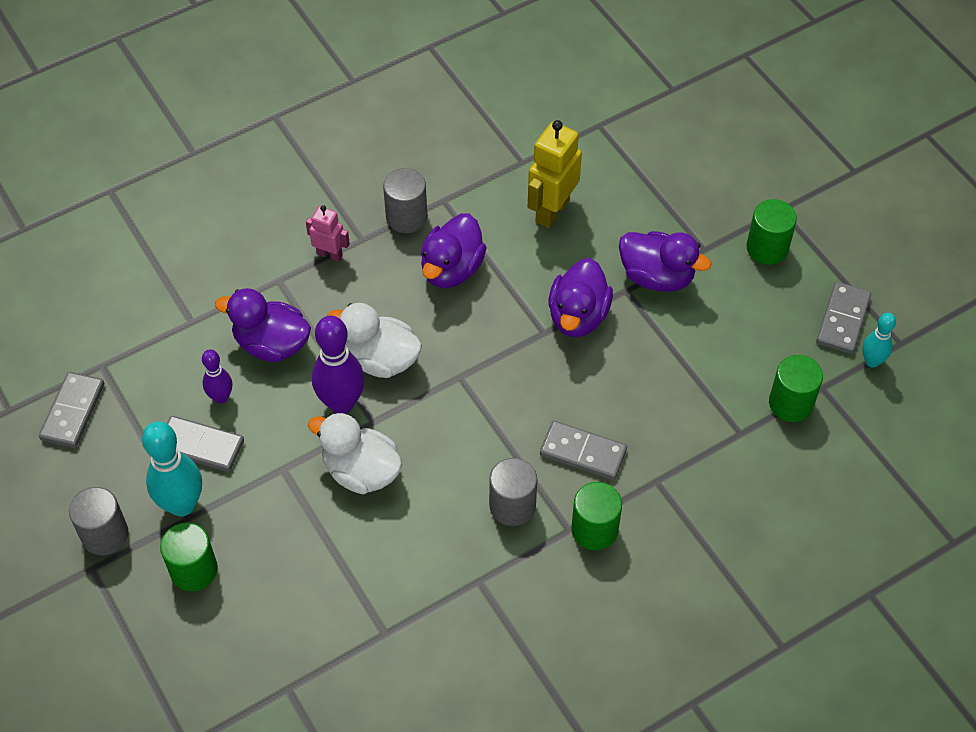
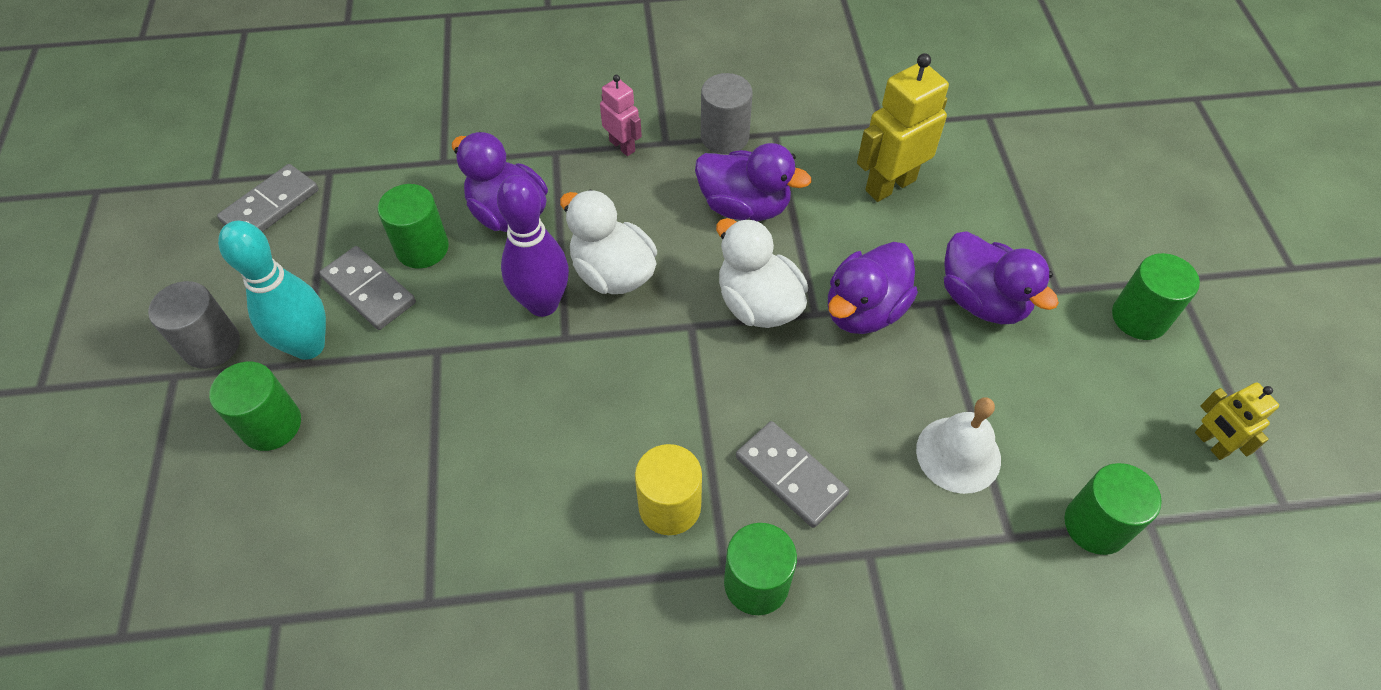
camera: 25 degrees right, 0 degrees up
purple bowling pin [202,349,232,404] -> green cylinder [378,184,449,268]
white duck [308,412,402,494] -> white duck moved to [716,218,808,328]
purple duck [421,213,487,288] -> purple duck turned 120 degrees counterclockwise [695,143,812,221]
grey cylinder [489,458,537,526] -> yellow cylinder [635,444,702,535]
grey domino [816,282,871,354] -> yellow robot [1195,382,1279,460]
turquoise bowling pin [862,313,896,367] -> none
none -> white bell [916,397,1001,494]

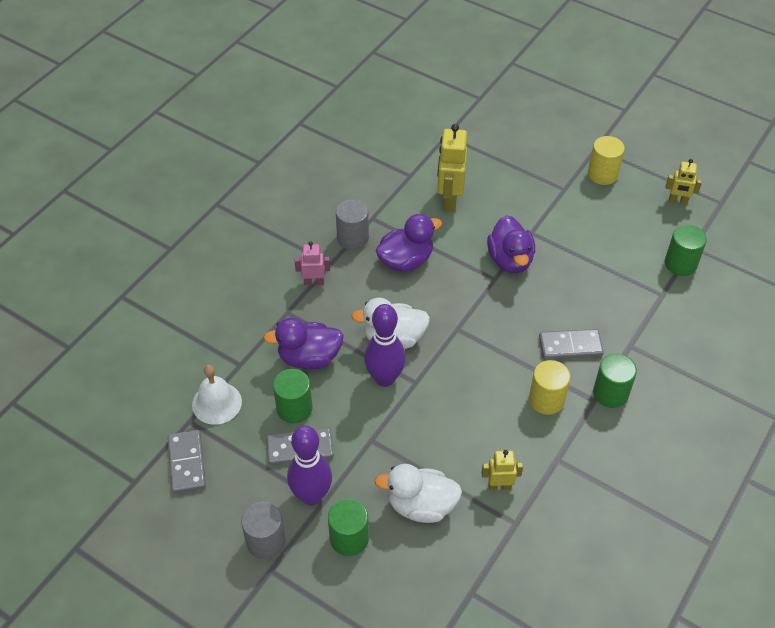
camera: 50 degrees left, 5 degrees down
turquoise bowling pin [218,221,326,360] -> purple bowling pin [287,426,332,505]
white duck [716,218,808,328] -> white duck moved to [374,464,462,523]
white bell [916,397,1001,494] -> white bell moved to [192,365,242,425]
purple duck [944,231,1059,324] -> none
green cylinder [1112,253,1200,340] -> yellow cylinder [588,136,625,185]
none -> yellow robot [482,450,523,490]

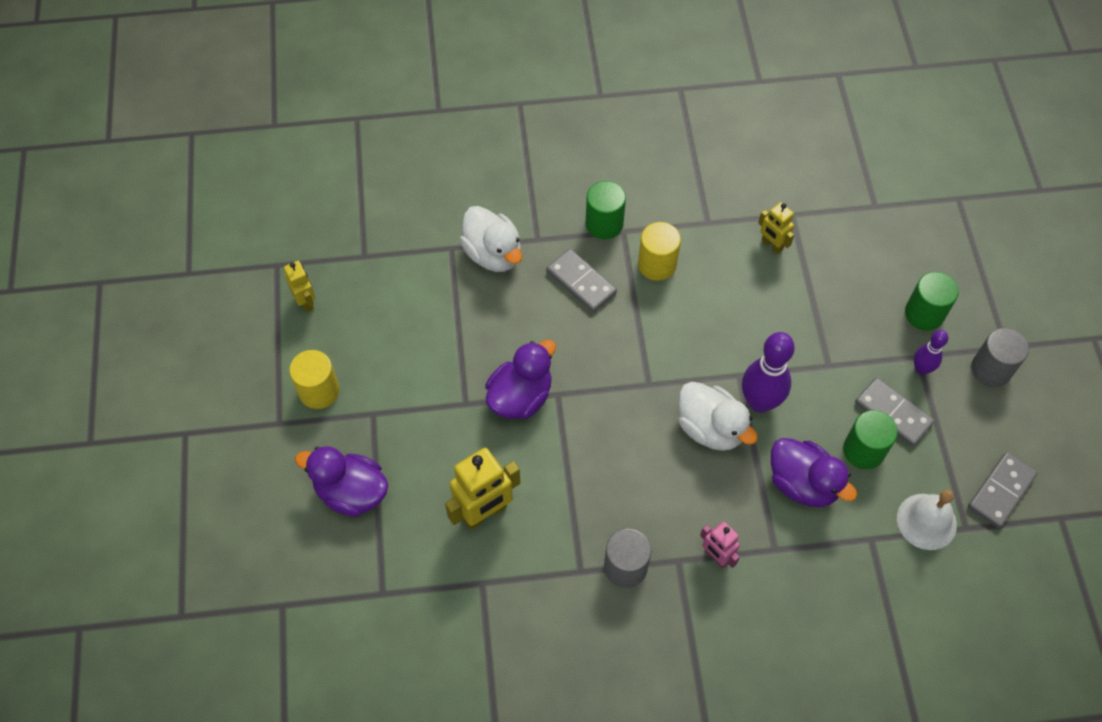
camera: 130 degrees left, 10 degrees up
purple bowling pin [287,426,332,505] -> purple bowling pin [914,330,948,375], size x0.57
white duck [374,464,462,523] -> white duck moved to [460,206,522,272]
purple duck [375,214,442,272] -> purple duck moved to [295,446,388,517]
green cylinder [665,225,707,276] -> none

